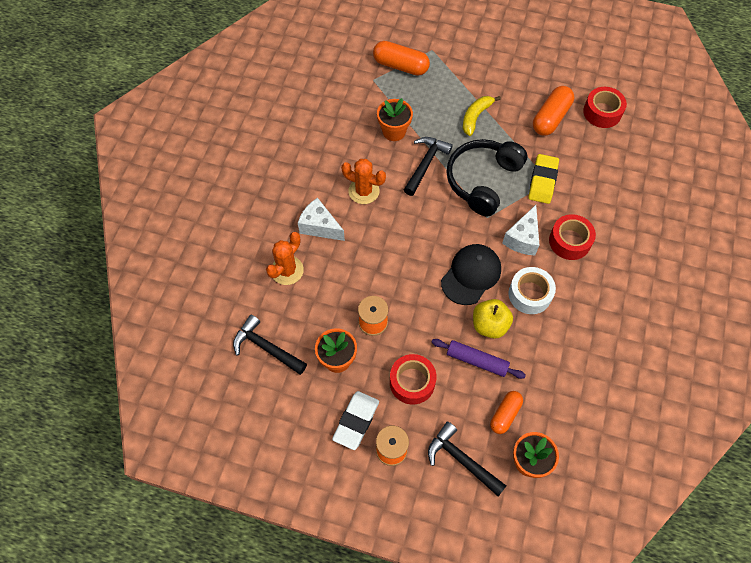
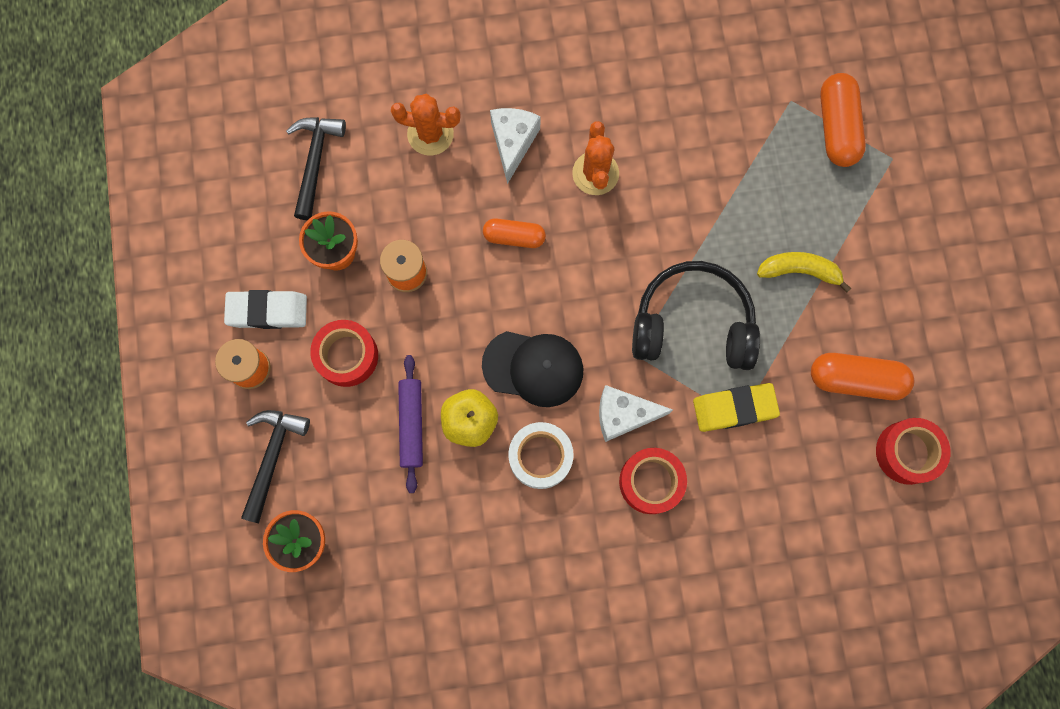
camera: 65 degrees right, 15 degrees up
orange flower pot [377,98,413,141] -> none
black hammer [404,137,453,196] -> none
orange capsule [490,391,523,434] -> orange capsule moved to [483,218,546,248]

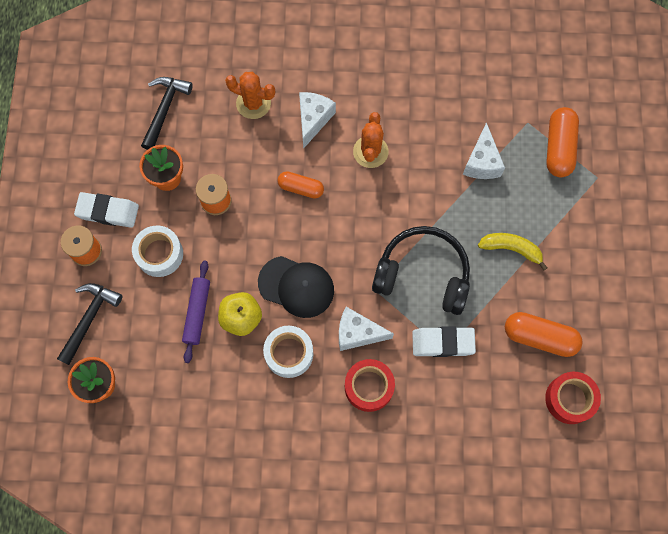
camera: 10 degrees right, 5 degrees down
red tape [310,320,378,387] -> white tape [132,225,183,277]
yellow eraser [693,383,780,432] -> white eraser [412,326,476,357]
none -> white cheese [463,122,505,179]

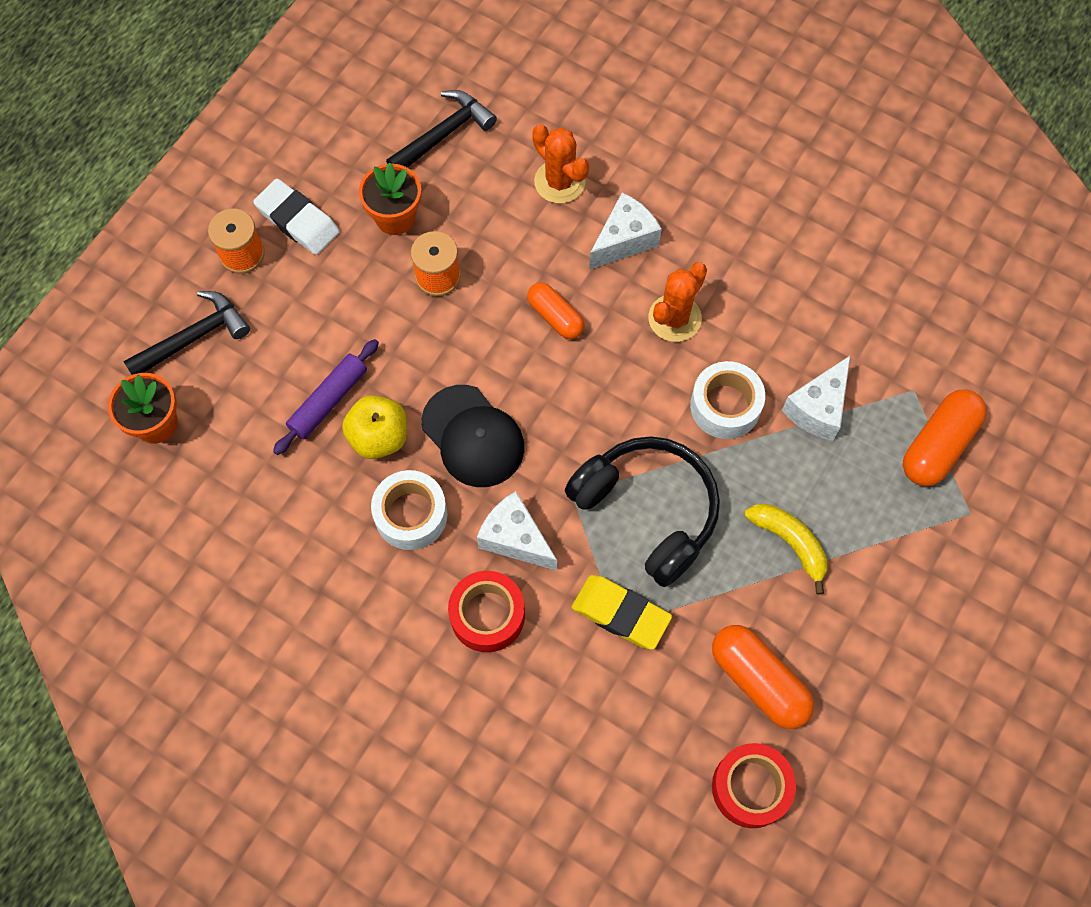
camera: 30 degrees right, 5 degrees down
white tape [132,225,183,277] -> white tape moved to [690,361,765,439]
white eraser [412,326,476,357] -> yellow eraser [572,575,672,650]

